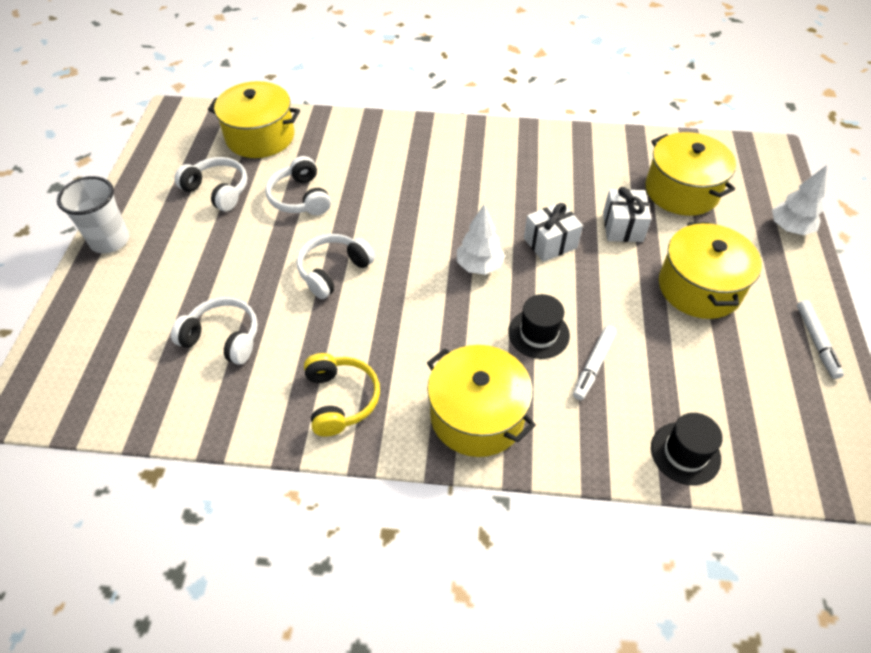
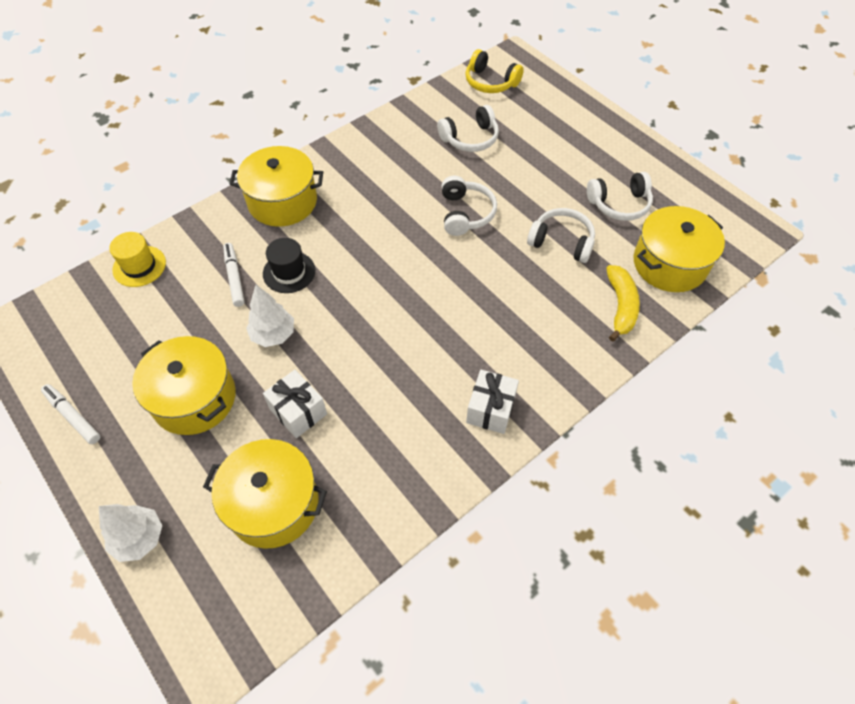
camera: 135 degrees right, 5 degrees up
white cup [57,176,129,254] -> none
yellow headphones [304,353,380,436] -> yellow headphones moved to [465,49,524,93]
white tree [457,204,505,275] -> white tree moved to [246,285,294,347]
white gift [524,202,583,262] -> white gift moved to [466,370,519,434]
black hat [651,413,723,485] -> yellow hat [109,232,166,287]
none -> yellow banana [606,265,640,342]

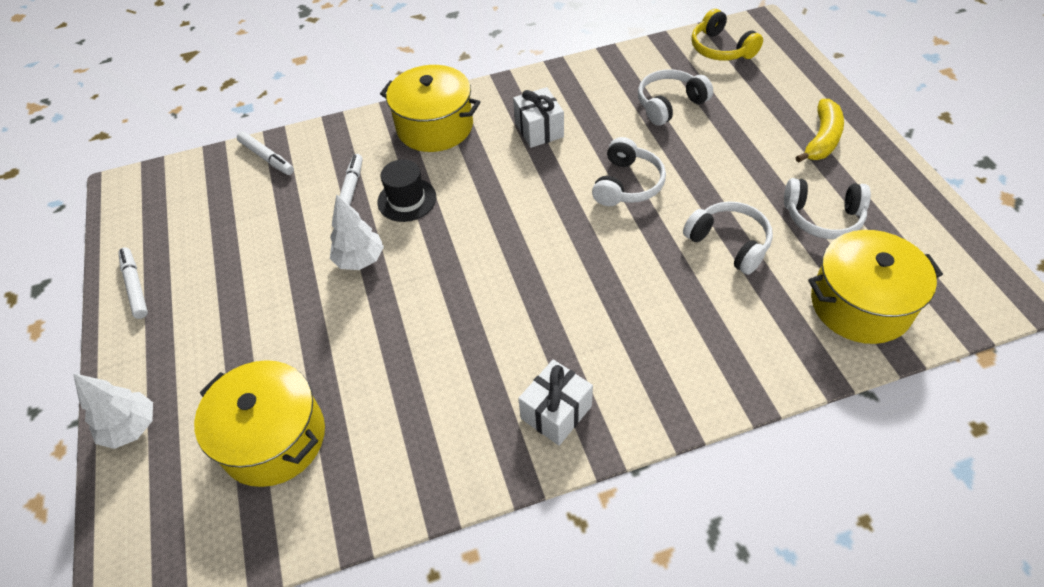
camera: 25 degrees right, 5 degrees down
yellow hat [109,232,166,287] -> white marker [237,131,294,175]
yellow pot [132,336,236,435] -> none
white gift [263,370,327,438] -> white gift moved to [513,87,564,148]
white headphones [437,105,499,152] -> white headphones turned 150 degrees clockwise [638,69,713,126]
yellow banana [606,265,640,342] -> yellow banana moved to [795,99,844,163]

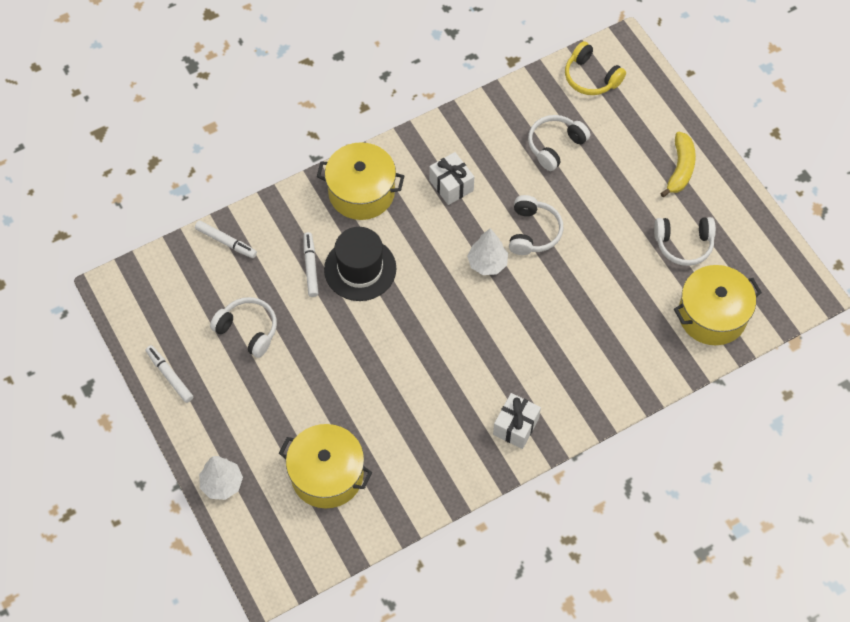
camera: 15 degrees left, 10 degrees up
white tree [330,194,384,270] -> white tree moved to [467,228,508,275]
black hat [377,159,436,222] -> black hat [324,227,396,301], size x1.50
white headphones [683,201,773,275] -> white headphones moved to [210,297,277,358]

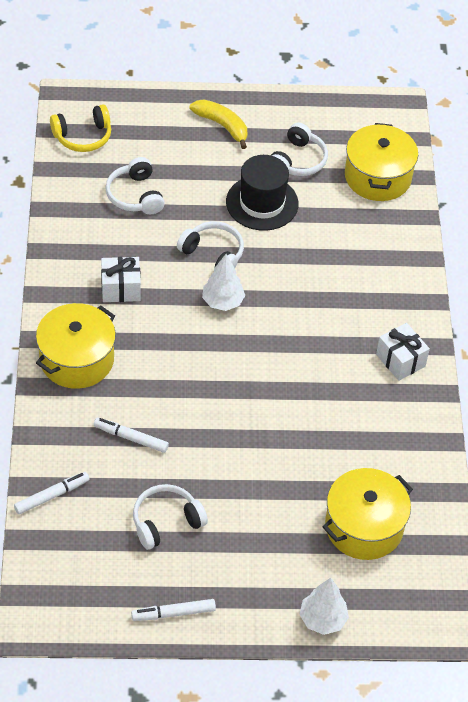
camera: 65 degrees left, 10 degrees down
black hat [324,227,396,301] -> black hat moved to [226,155,299,231]

